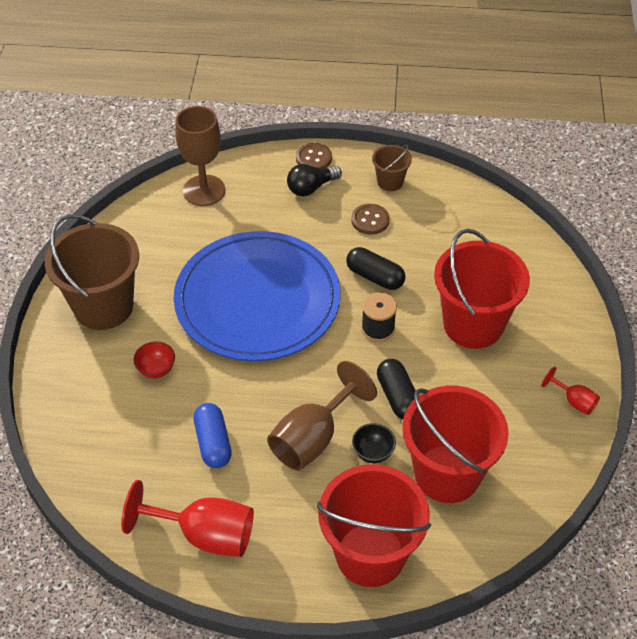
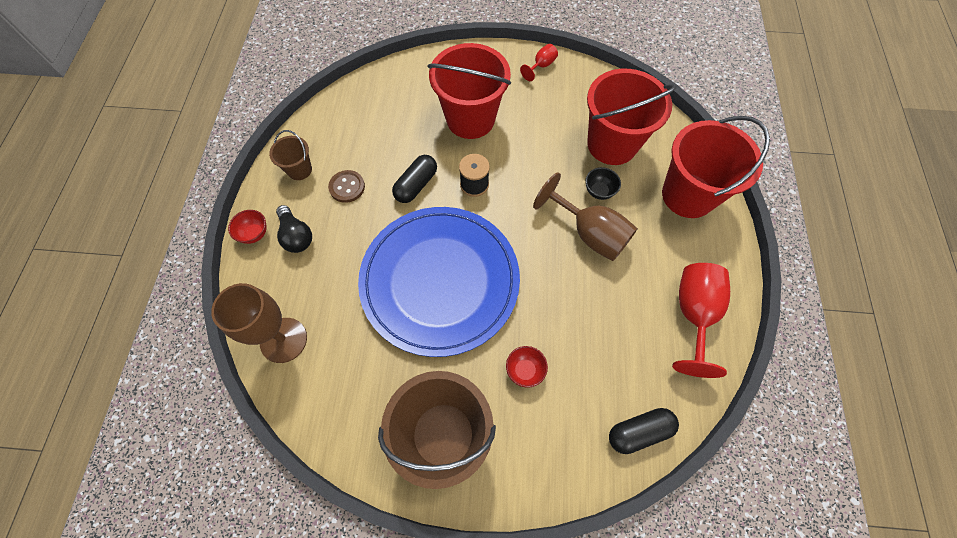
camera: 90 degrees left, 15 degrees up
blue capsule [194,403,232,468] -> none
brown button [296,143,332,168] -> red bowl [228,210,267,244]
black capsule [377,359,416,419] -> black capsule moved to [609,408,679,454]

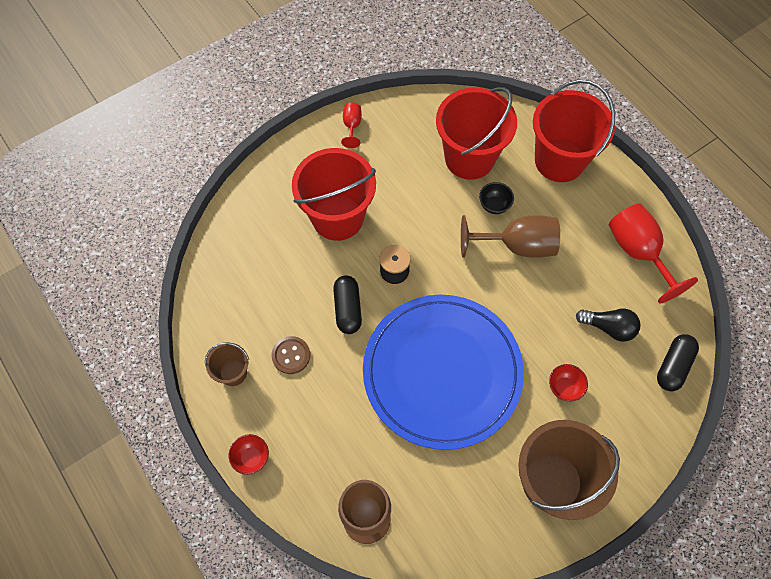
camera: 40 degrees left, 0 degrees up
black light bulb [276,205,312,253] -> black light bulb moved to [576,309,641,342]

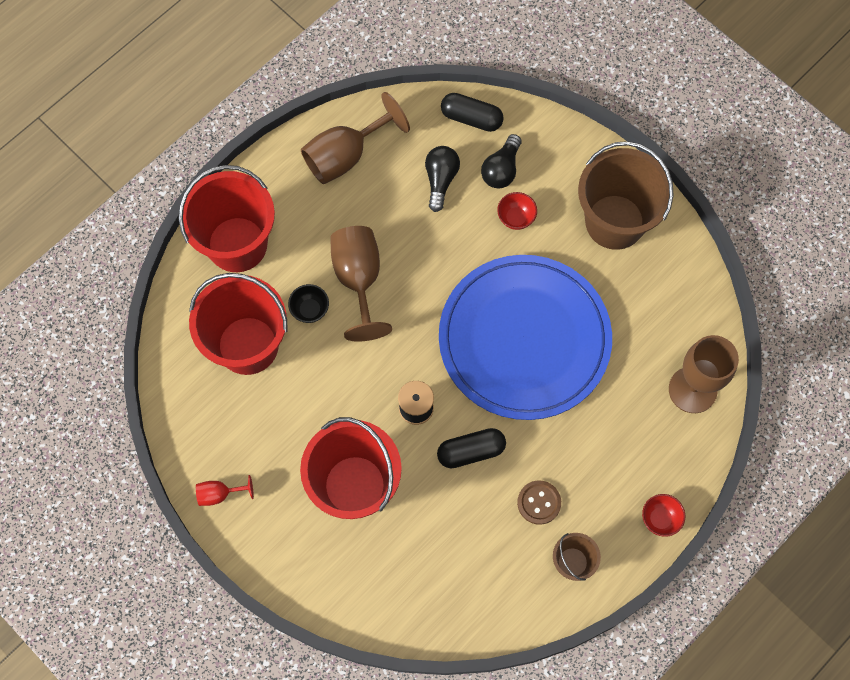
camera: 100 degrees left, 5 degrees up
red goblet [609,204,698,303] -> brown goblet [301,92,410,184]
none -> black light bulb [481,134,521,189]

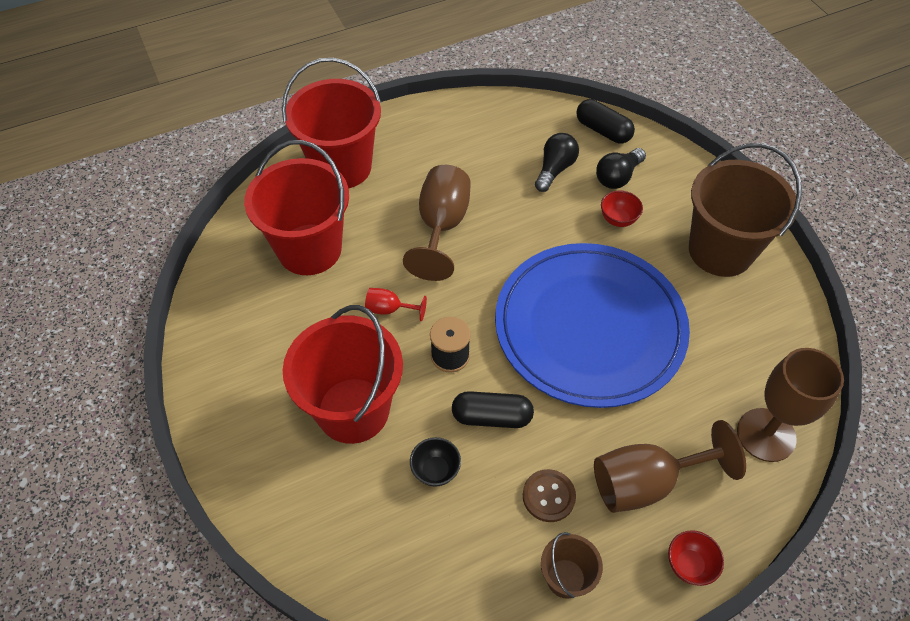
camera: 20 degrees right, 15 degrees down
red goblet [196,475,254,506] -> red goblet moved to [365,288,427,321]
black bowl [288,284,329,323] -> black bowl moved to [410,437,461,487]
brown goblet [301,92,410,184] -> brown goblet moved to [594,420,746,513]

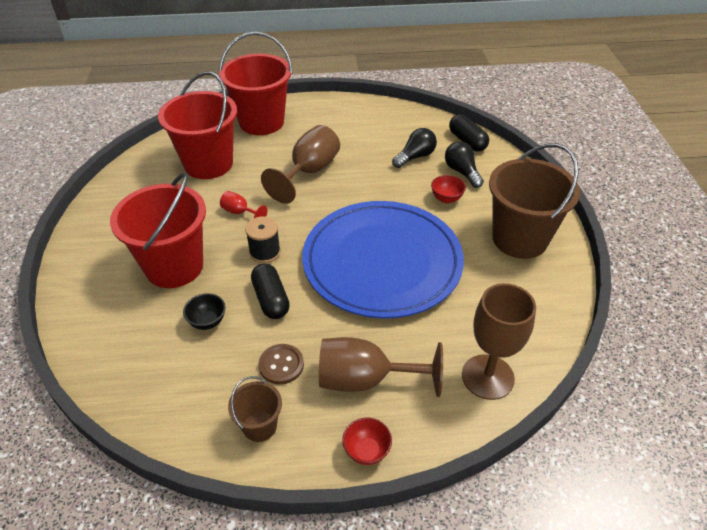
camera: 20 degrees right, 10 degrees down
black capsule [452,391,534,428] -> black capsule turned 45 degrees clockwise [251,263,290,319]
black light bulb [596,148,646,189] -> black light bulb turned 90 degrees clockwise [445,141,484,188]

